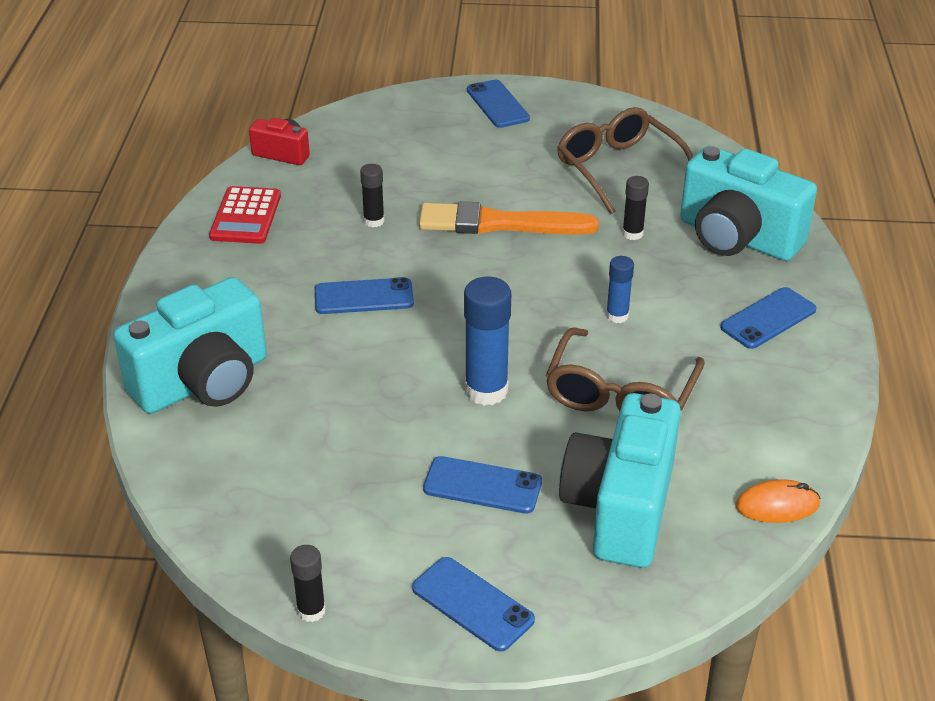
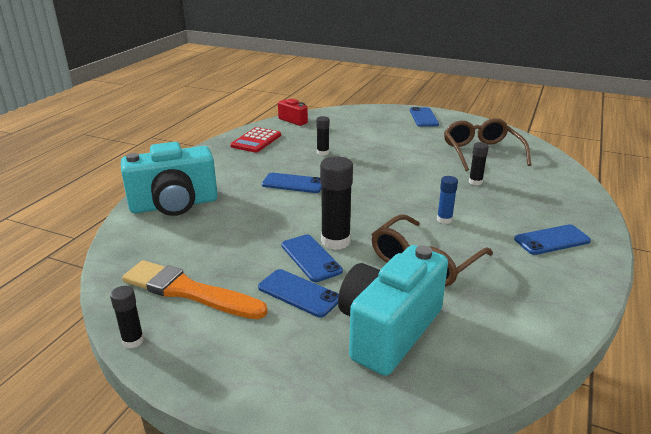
camera: 20 degrees right, 10 degrees down
blue phone [412,557,535,652] -> blue phone moved to [282,235,343,282]
orange brush [419,201,599,234] -> orange brush moved to [122,260,268,319]
blue glue stick [464,277,511,406] -> black glue stick [320,156,353,250]
turquoise camera [680,146,817,261] -> none
orange mouse [736,479,820,523] -> none

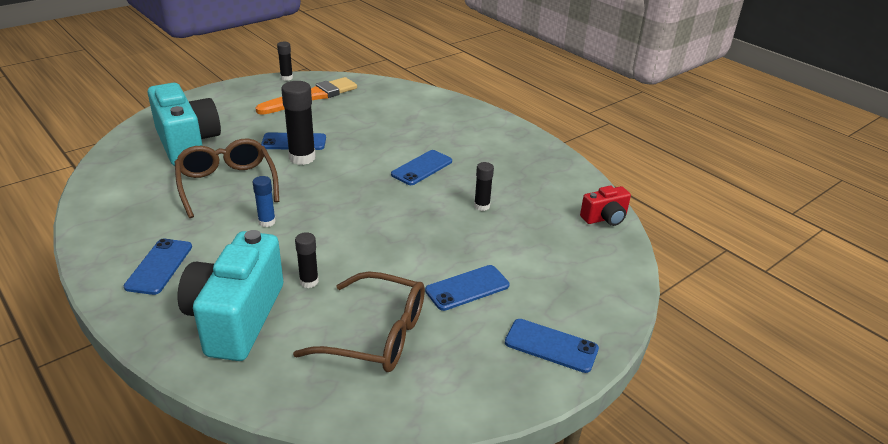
camera: 115 degrees right, 5 degrees up
turquoise camera [121,142,218,216] -> turquoise camera moved to [178,230,283,361]
red calculator [230,127,281,153] -> none
blue phone [258,269,339,317] -> blue phone moved to [425,265,509,311]

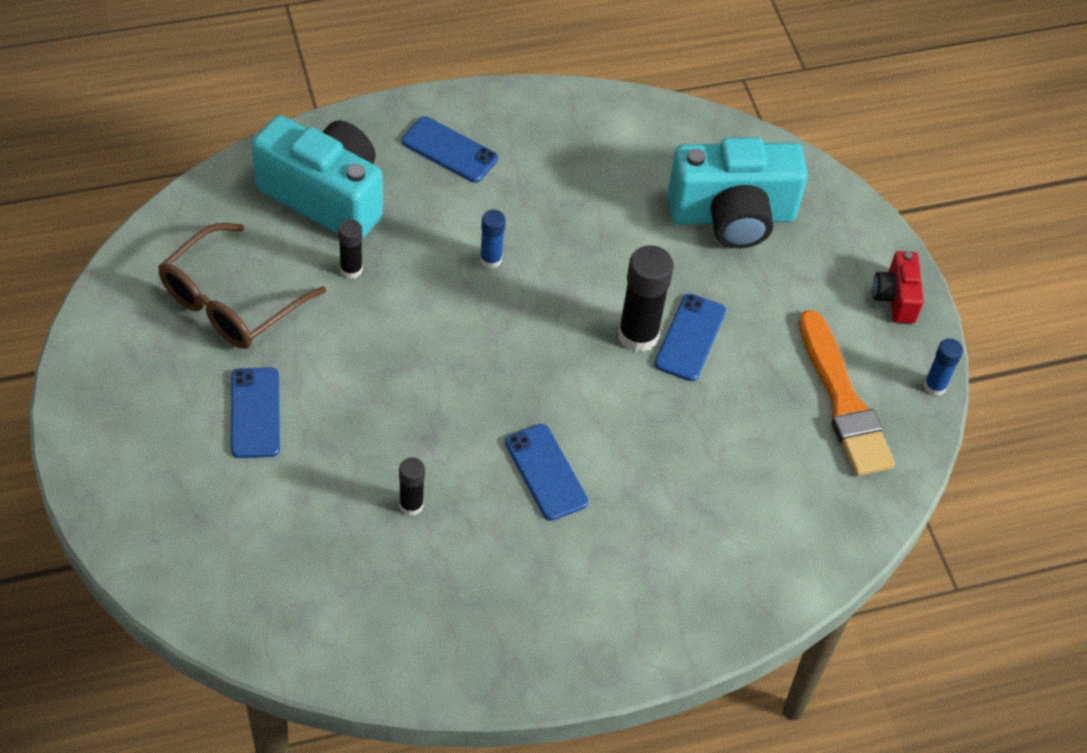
camera: 110 degrees right, 20 degrees up
brown glasses [175,139,279,218] -> none
black glue stick [277,42,293,81] -> blue glue stick [924,338,963,396]
blue phone [505,319,599,373] -> none
red camera [580,186,631,226] -> red camera moved to [873,251,924,324]

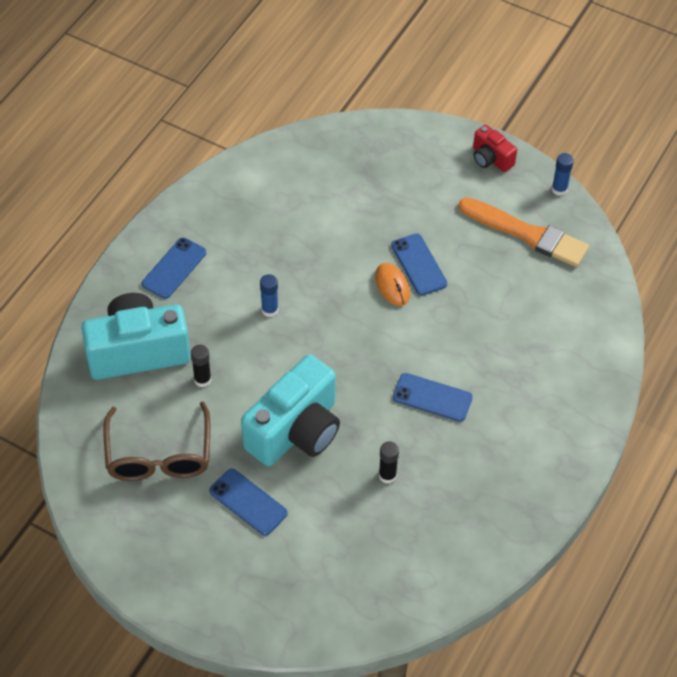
camera: 40 degrees left, 0 degrees up
blue phone [402,116,498,183] -> blue phone turned 45 degrees counterclockwise [142,238,206,299]
black glue stick [618,245,674,352] -> orange mouse [375,263,410,306]
turquoise camera [667,137,808,248] -> turquoise camera moved to [241,355,340,466]

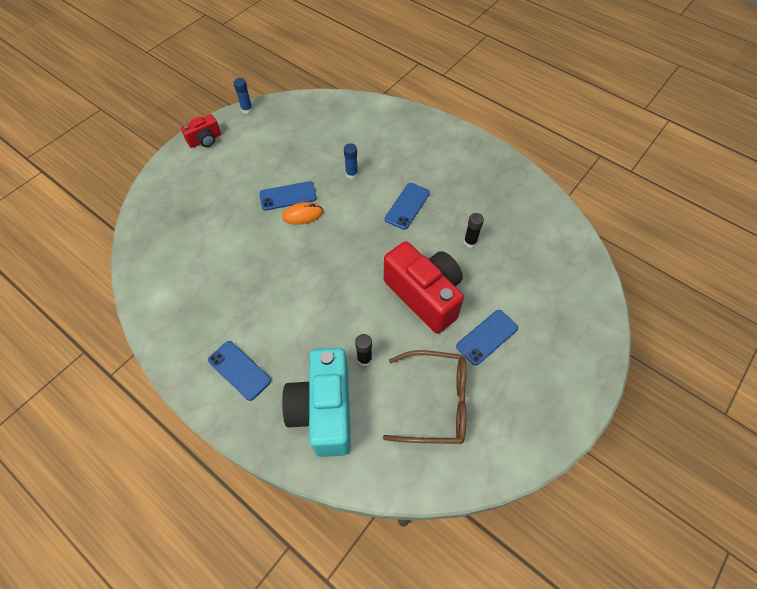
camera: 80 degrees left, 5 degrees up
turquoise camera [241,355,340,466] -> red camera [384,241,464,334]
blue glue stick [260,274,278,317] -> blue glue stick moved to [344,143,358,179]
orange brush [459,197,589,267] -> none

